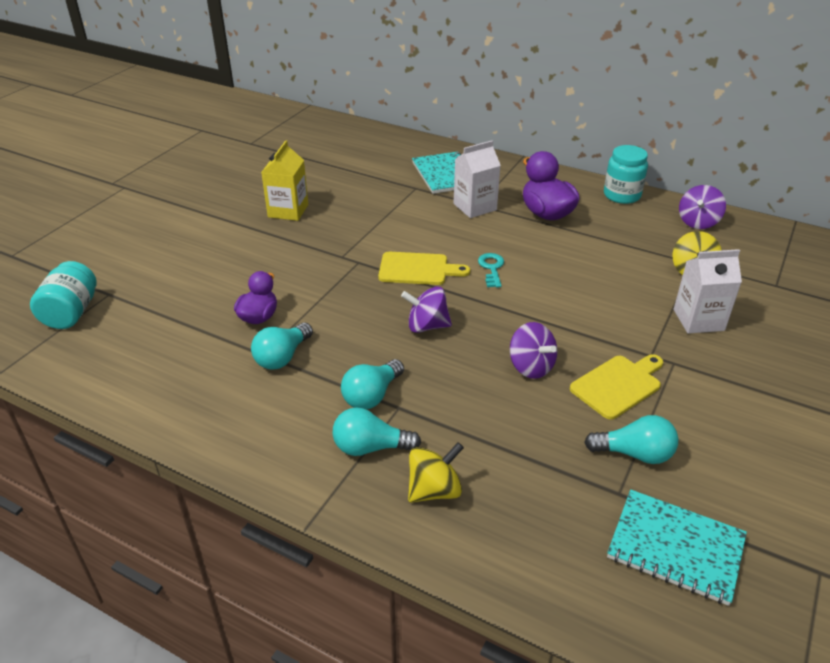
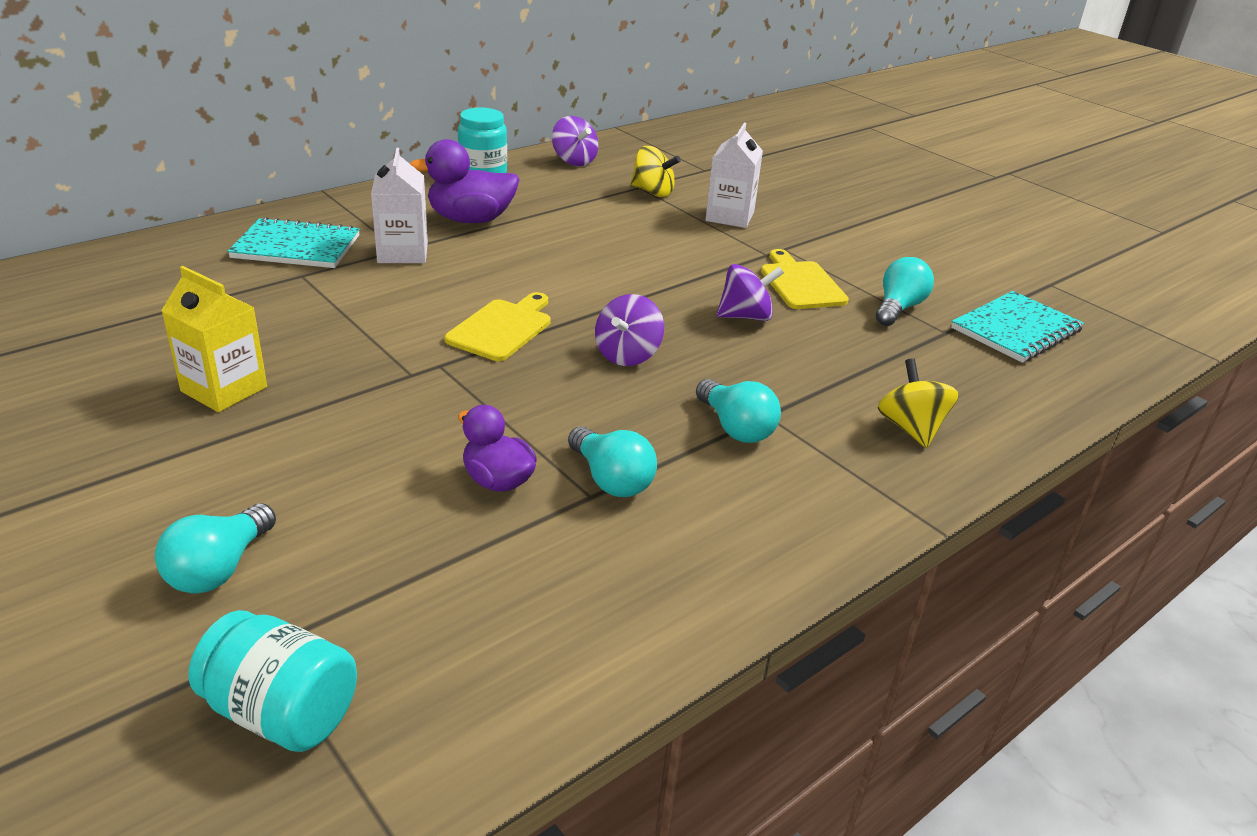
camera: 70 degrees left, 5 degrees down
turquoise light bulb [332,407,421,456] -> turquoise light bulb moved to [155,503,276,594]
turquoise key [478,253,504,287] -> none

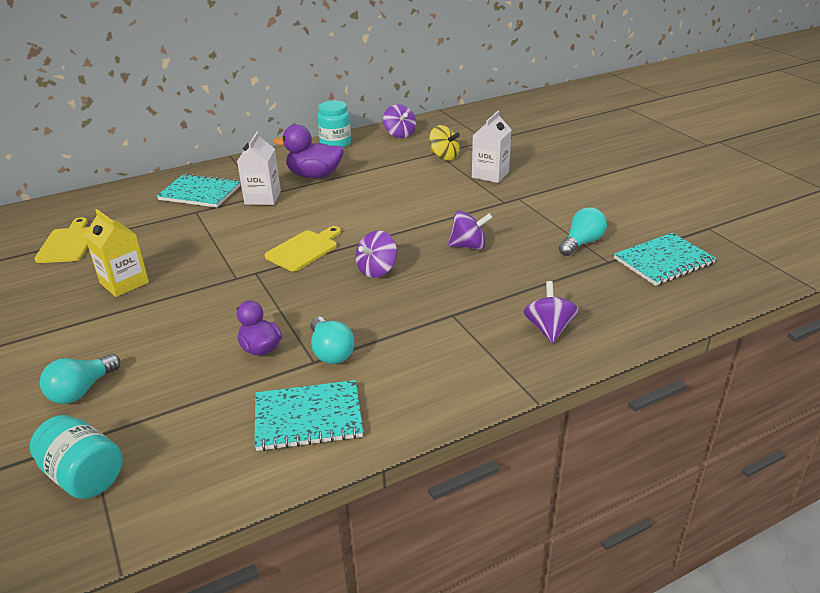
camera: 15 degrees right, 0 degrees up
turquoise light bulb [696,379,781,443] -> none
yellow cutting board [761,249,849,309] -> yellow cutting board moved to [34,217,89,263]
yellow spinning top [878,358,959,448] -> purple spinning top [524,281,579,343]
none -> turquoise notebook [254,380,363,451]

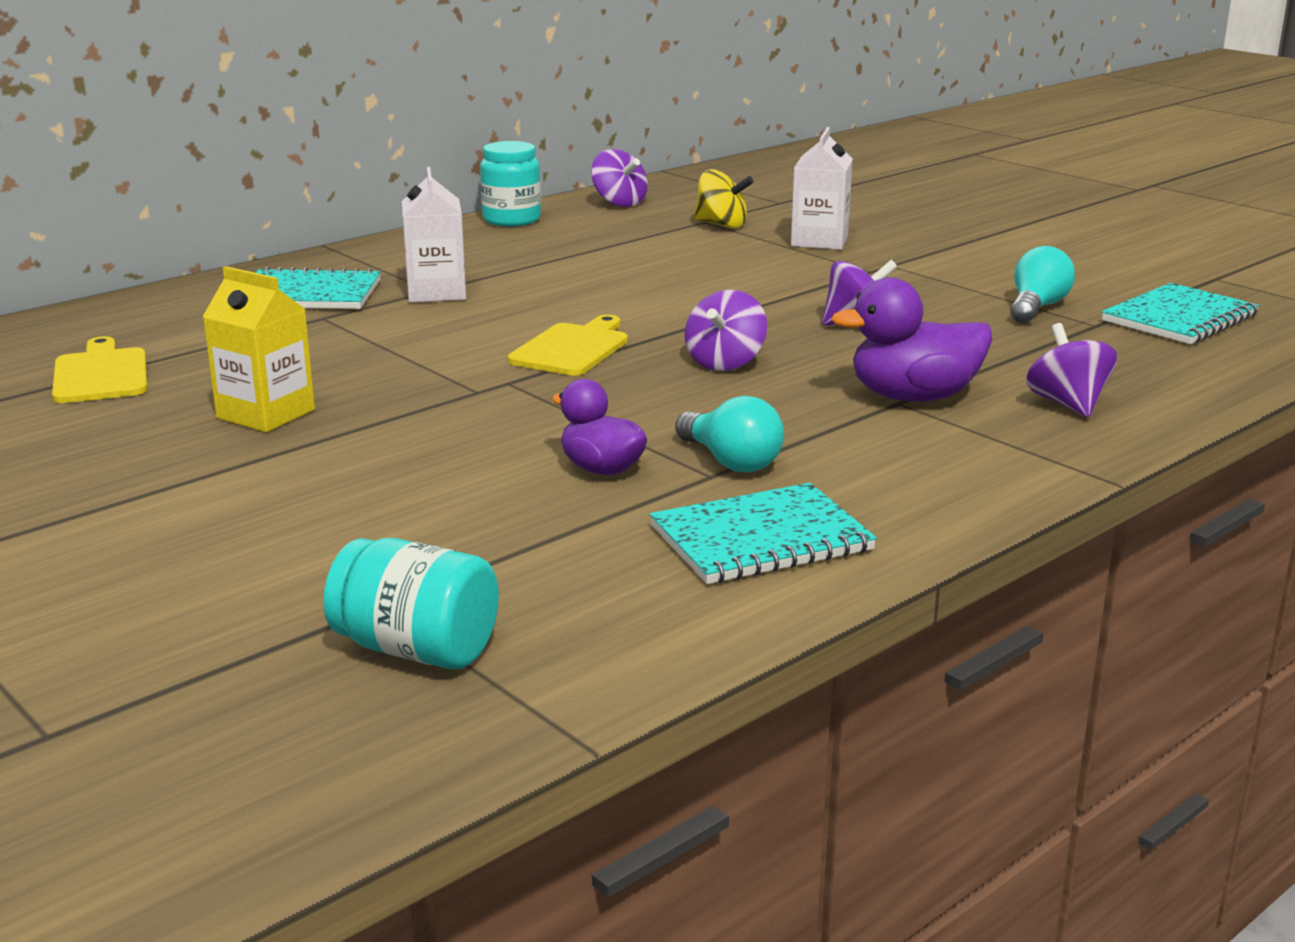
camera: 15 degrees left, 10 degrees down
turquoise light bulb [40,354,120,404] -> none
purple duck [273,124,344,178] -> purple duck moved to [831,277,992,401]

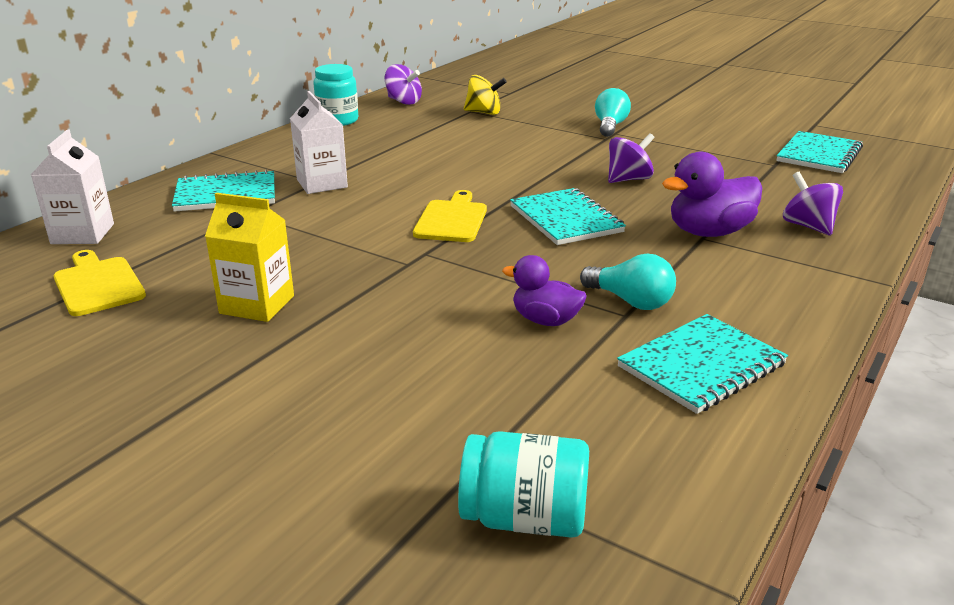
camera: 15 degrees left, 5 degrees up
purple spinning top [685,290,767,371] -> turquoise notebook [510,188,626,245]
white carton [791,127,852,250] -> white carton moved to [31,130,114,244]
turquoise light bulb [1011,246,1075,323] -> turquoise light bulb moved to [595,88,631,137]

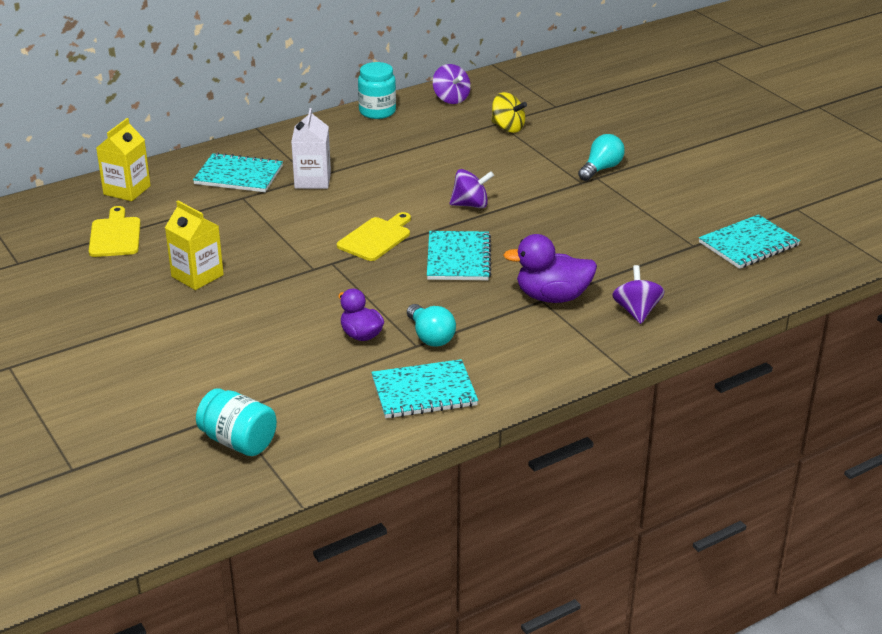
camera: 25 degrees right, 5 degrees up
white carton [31,130,114,244] -> yellow carton [96,118,151,201]
purple spinning top [608,133,654,183] -> purple spinning top moved to [450,169,494,208]

